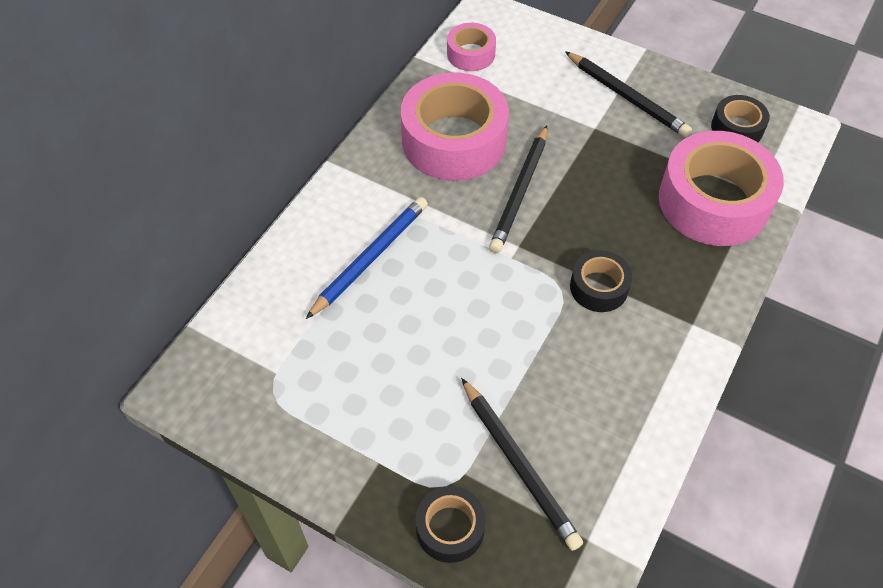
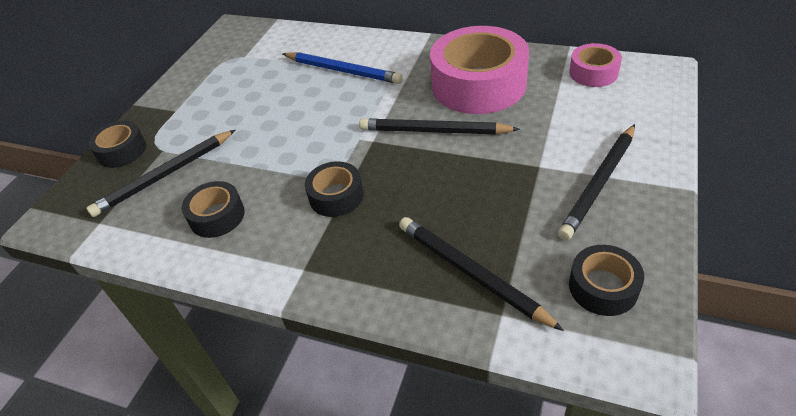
camera: 85 degrees right, 10 degrees down
pink tape [659,131,784,246] -> black pencil [399,217,564,331]
none -> black tape [182,181,245,238]

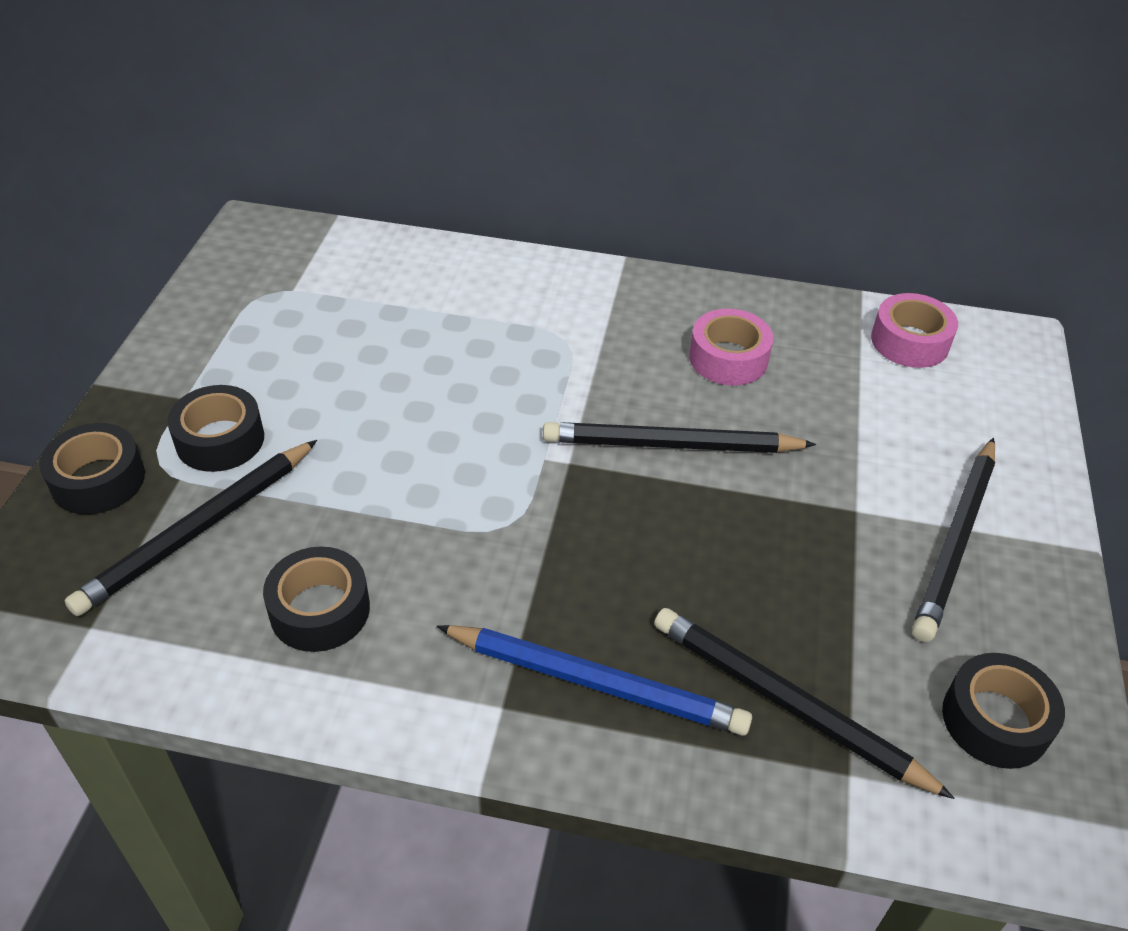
camera: 15 degrees left, 0 degrees up
blue pencil [283,52,403,84] -> blue pencil moved to [436,625,752,736]
black tape [305,161,364,217] -> black tape moved to [167,385,264,472]
pink tape [430,26,529,114] -> pink tape [689,309,773,385], size x0.50

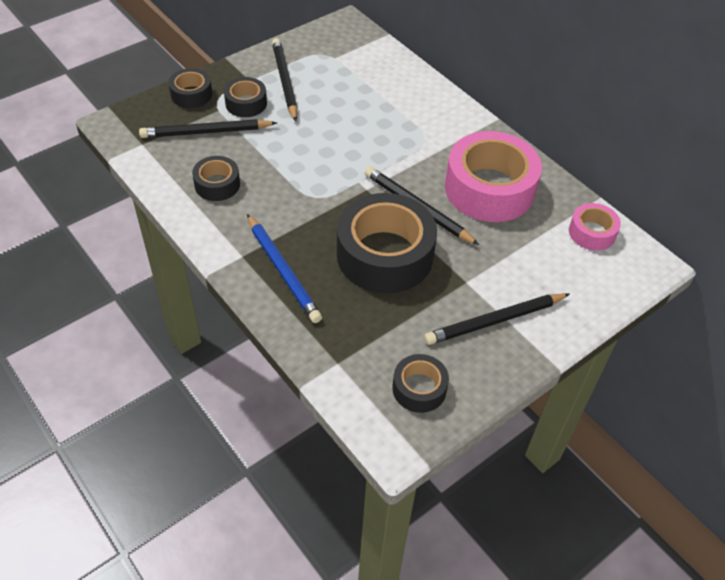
camera: 40 degrees right, 5 degrees up
black pencil [654,608,954,799] -> black pencil moved to [272,38,298,121]
pink tape [689,309,773,385] -> pink tape [445,131,542,222], size x2.01
none -> black tape [337,193,437,293]

